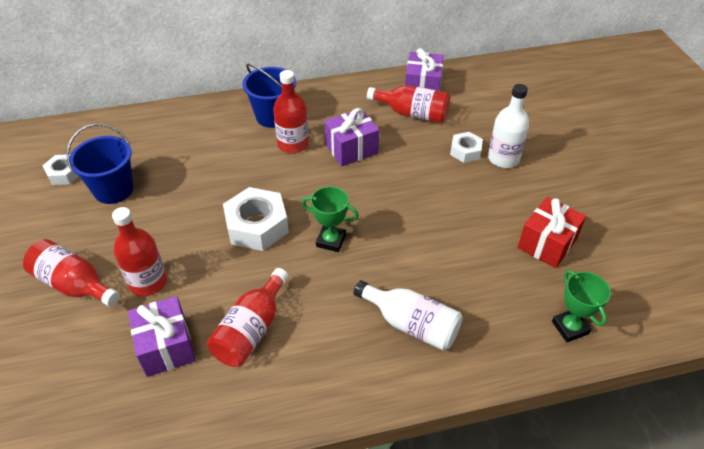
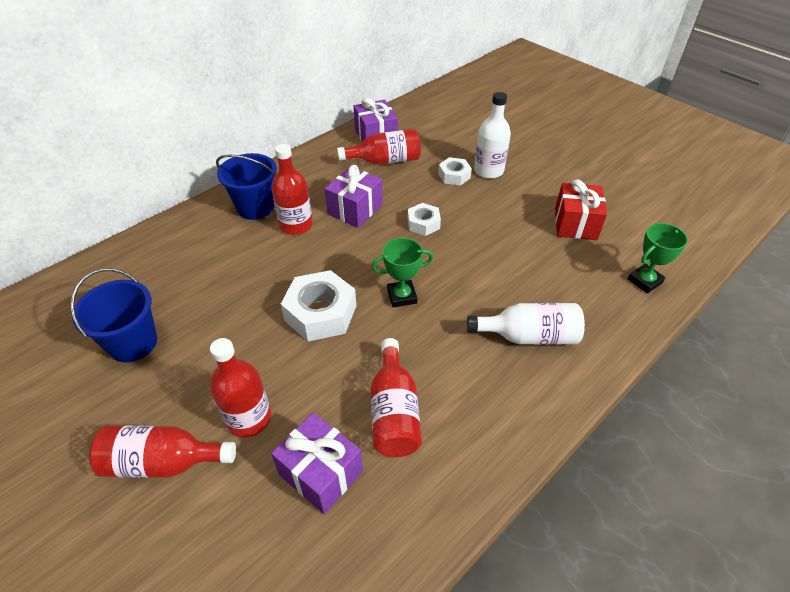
camera: 30 degrees left, 0 degrees up
white nut [43,154,79,185] -> white nut moved to [408,203,441,236]
green trophy [552,270,611,342] -> green trophy turned 75 degrees counterclockwise [628,223,688,293]

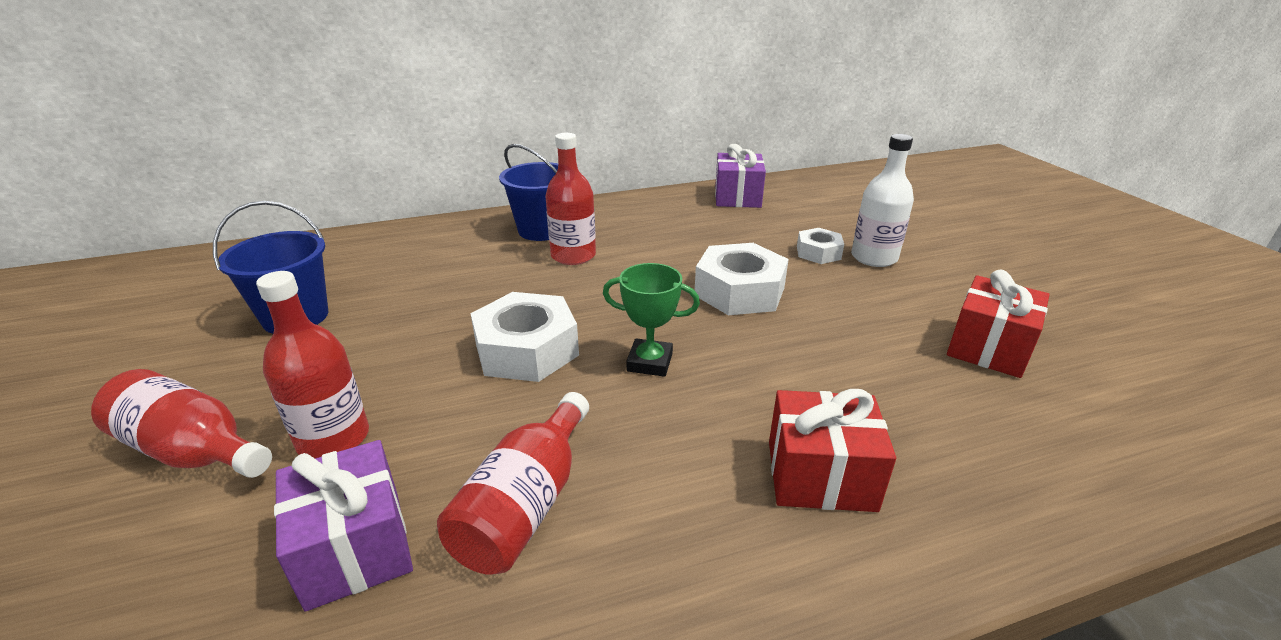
camera: 25 degrees right, 15 degrees down
purple gift [325,165,383,228] -> none
red bottle [337,129,421,165] -> none
white nut [408,203,441,236] -> white nut [695,243,789,315], size x1.76
white bottle [467,303,585,345] -> red gift [769,389,896,512]
green trophy [628,223,688,293] -> none

